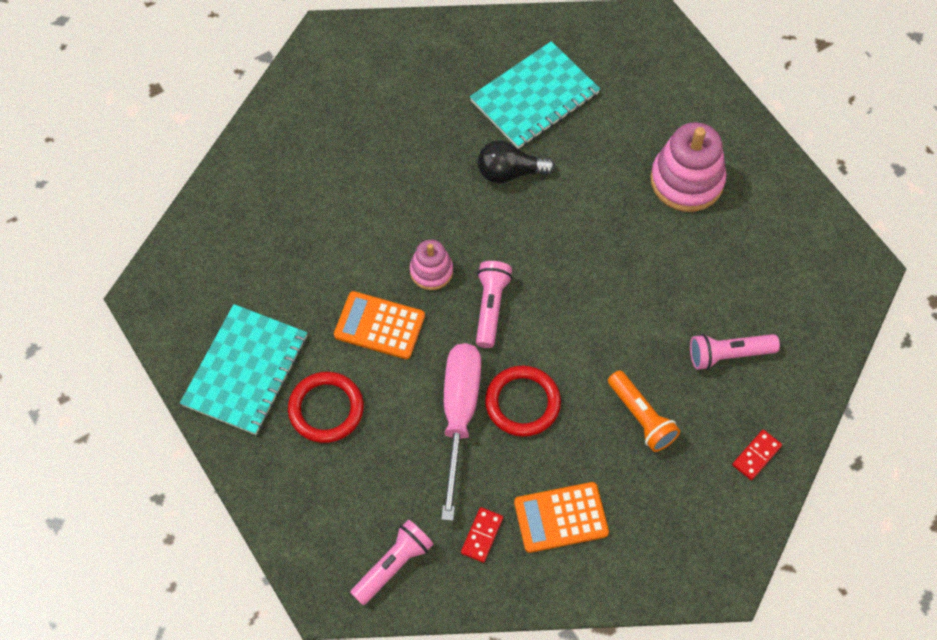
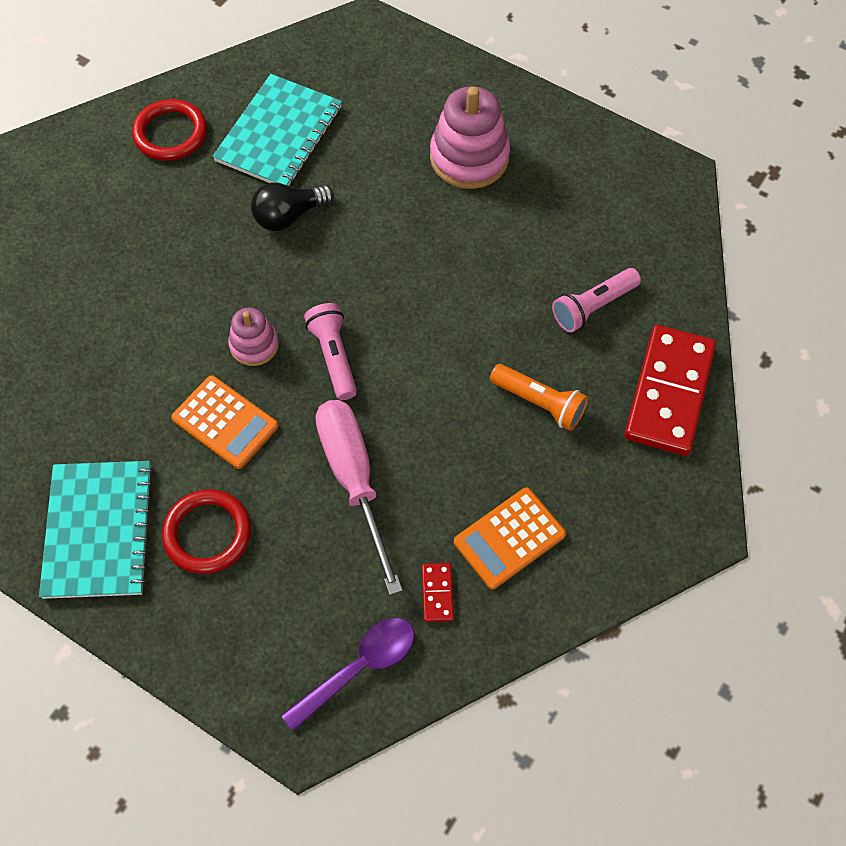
camera: 25 degrees left, 0 degrees up
orange calculator [334,291,425,359] -> orange calculator turned 135 degrees counterclockwise [171,375,278,469]
pink flashlight [350,520,434,605] -> purple spoon [281,618,414,731]
red ring [485,366,561,437] -> red ring moved to [132,99,207,161]
red domino [732,430,782,480] -> red domino [624,325,716,456], size x2.39

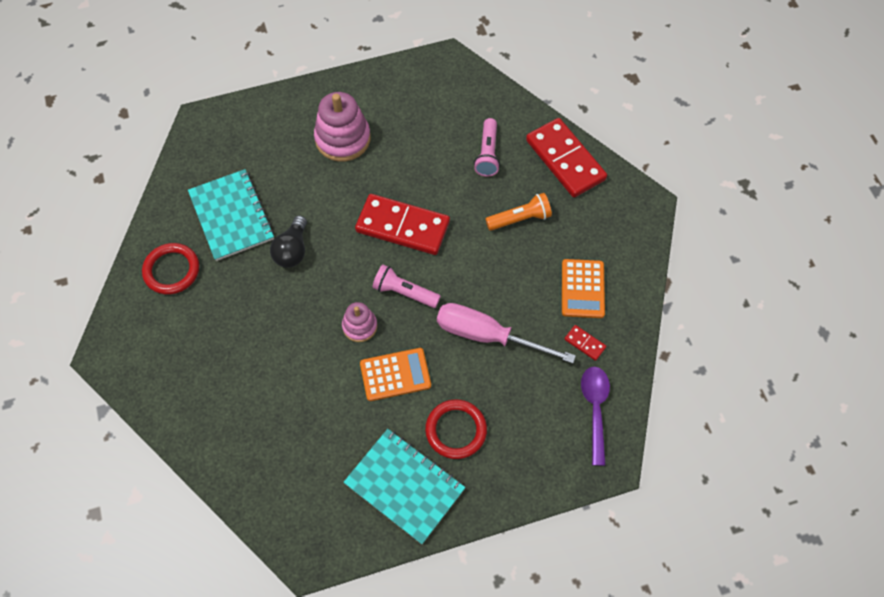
camera: 50 degrees left, 0 degrees up
none -> red domino [355,194,450,255]

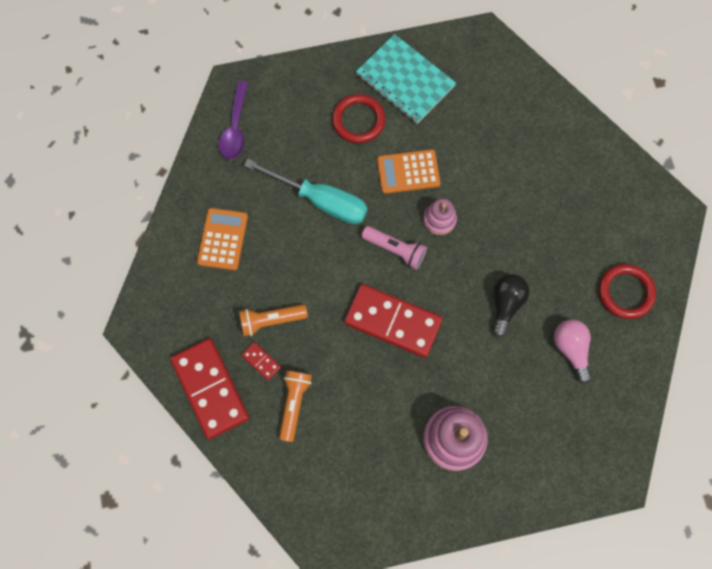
camera: 175 degrees left, 10 degrees up
turquoise notebook [188,169,274,261] -> pink light bulb [554,319,592,384]
pink screwdriver [437,303,576,363] -> turquoise screwdriver [244,159,368,224]
pink flashlight [474,118,500,177] -> orange flashlight [279,371,312,442]
red domino [564,325,606,361] -> red domino moved to [242,342,281,380]

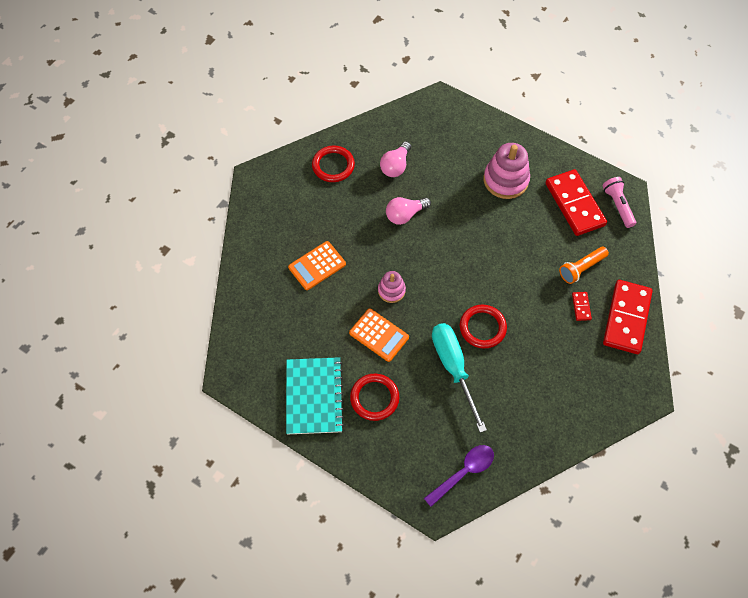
camera: 135 degrees left, 10 degrees down
orange calculator [197,208,248,270] -> orange calculator moved to [288,241,346,290]
orange flashlight [239,304,308,336] -> none
red domino [344,284,443,358] -> red domino moved to [545,169,607,236]
pink flashlight [361,226,427,270] -> pink flashlight moved to [602,177,636,228]
black light bulb [493,274,529,338] -> pink light bulb [386,197,431,225]
none -> red ring [460,304,507,348]

